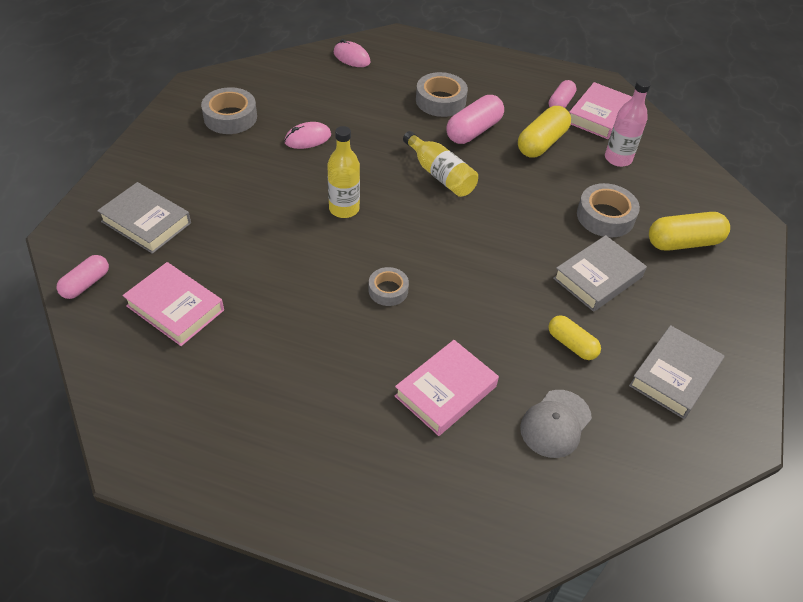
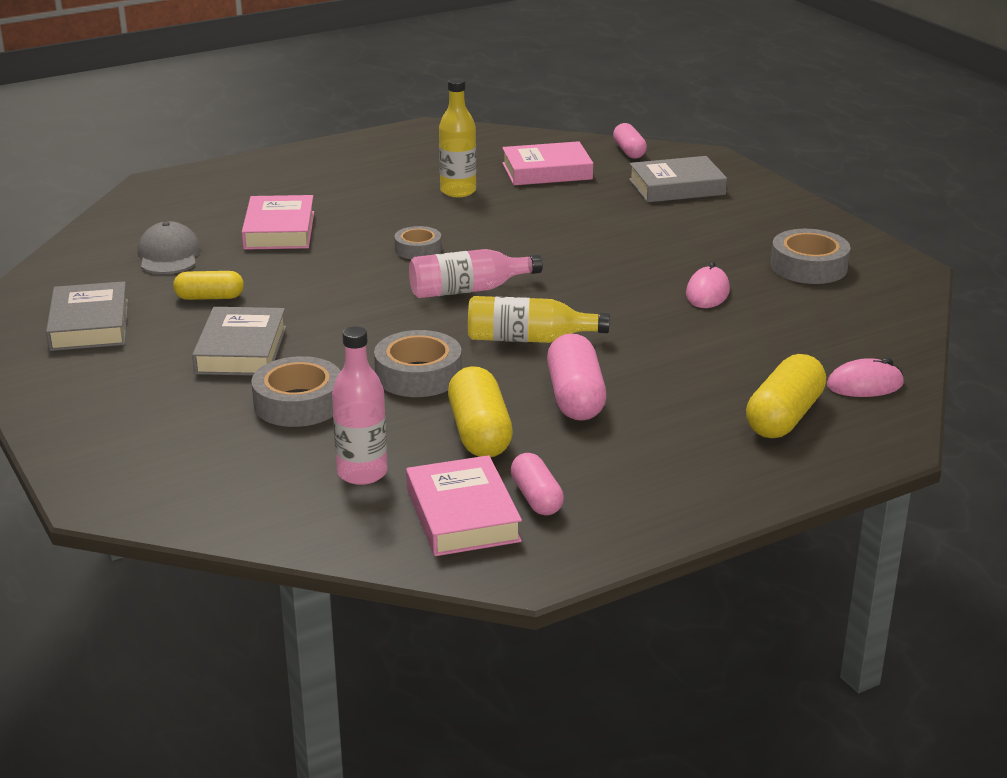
camera: 135 degrees right, 20 degrees down
yellow bottle [327,126,360,218] -> yellow bottle moved to [439,78,476,197]
grey tape [416,72,468,117] -> grey tape moved to [374,330,462,397]
yellow capsule [649,212,730,251] -> yellow capsule moved to [746,354,826,438]
none -> pink bottle [409,249,543,298]

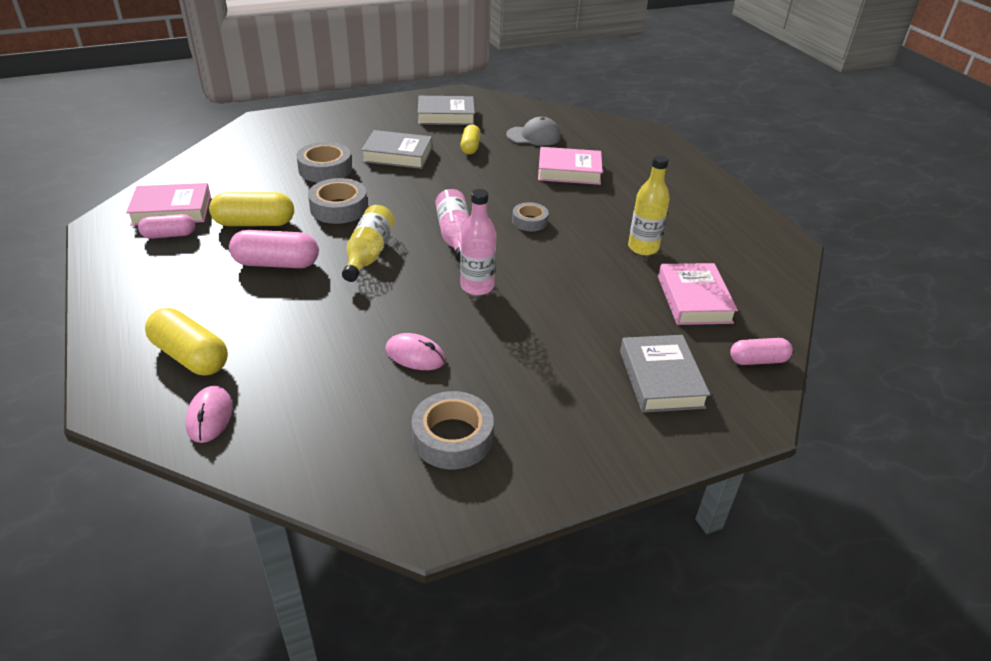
camera: 95 degrees right, 10 degrees up
pink bottle [332,326,388,485] -> pink bottle moved to [460,189,496,295]

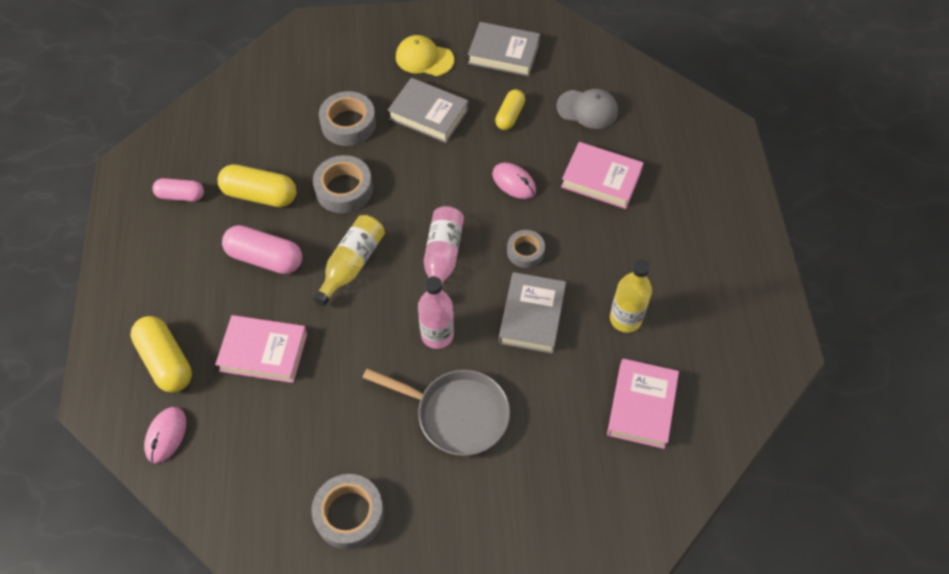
camera: 20 degrees right, 20 degrees up
pink book [126,183,211,226] -> pink book moved to [215,315,307,383]
pink mouse [385,333,446,370] -> pink mouse moved to [492,163,536,199]
grey book [620,335,710,413] -> grey book moved to [499,272,566,354]
pink capsule [730,338,793,365] -> none
none -> grey pan [363,368,510,456]
none -> yellow cap [396,35,454,76]

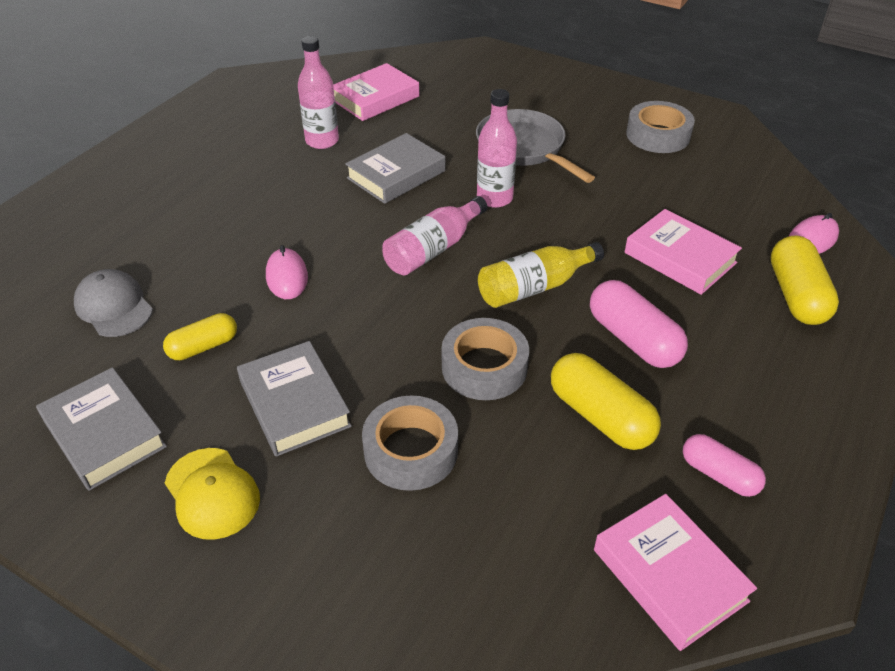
camera: 145 degrees left, 15 degrees down
grey tape [507,230,545,268] -> none
pink book [561,142,643,209] -> pink book moved to [594,494,757,651]
yellow bottle [610,259,652,333] -> pink bottle [298,36,339,149]

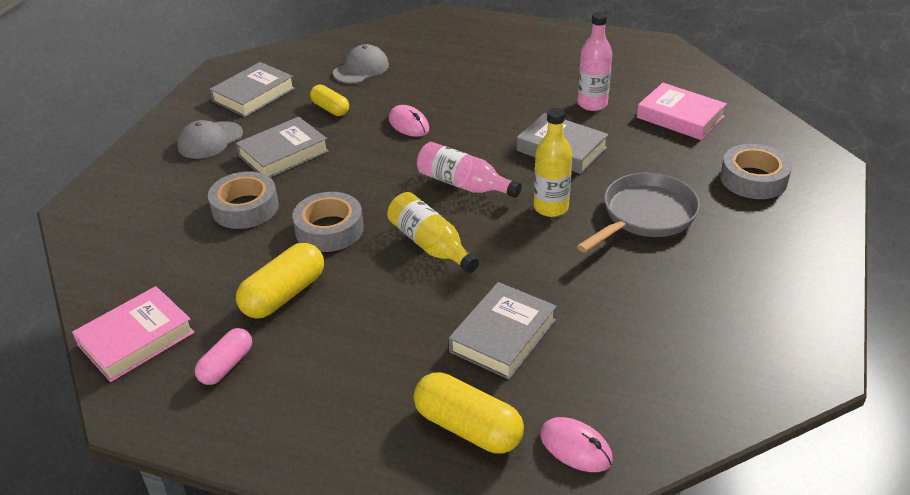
camera: 80 degrees right, 5 degrees down
yellow cap [165,448,260,540] -> grey cap [177,120,243,159]
pink mouse [266,245,308,299] -> pink mouse turned 75 degrees clockwise [389,105,429,137]
pink bottle [477,89,517,208] -> yellow bottle [534,108,572,217]
pink capsule [590,280,688,368] -> none
pink book [624,209,742,295] -> grey book [449,282,557,379]
grey tape [626,101,695,153] -> grey tape moved to [720,144,792,199]
yellow capsule [771,235,839,325] -> yellow capsule turned 45 degrees clockwise [414,372,524,454]

